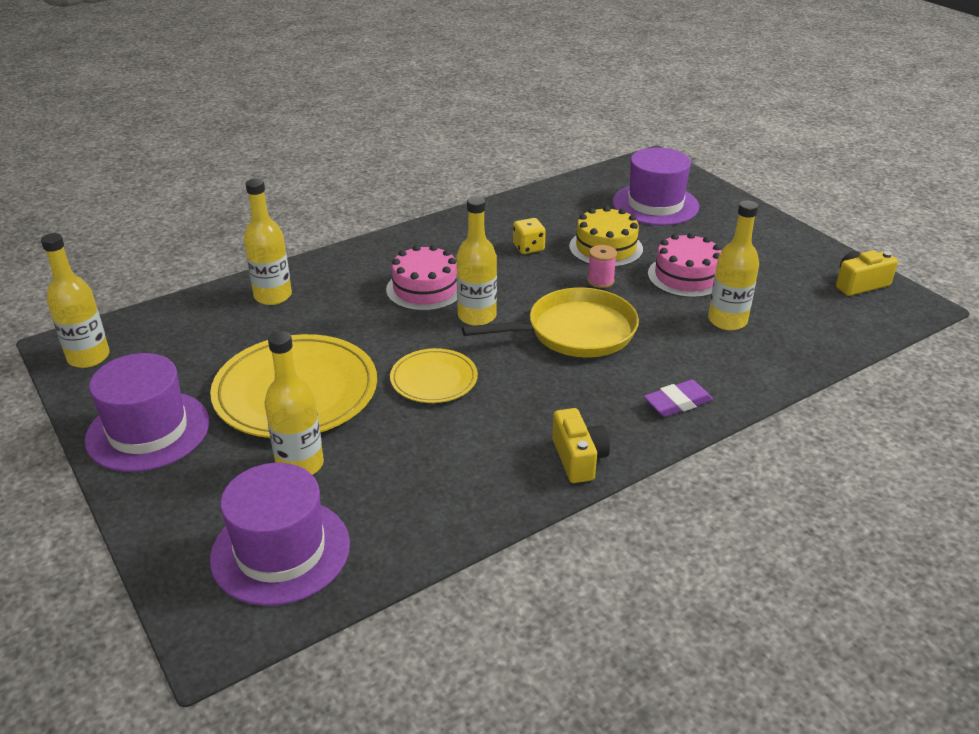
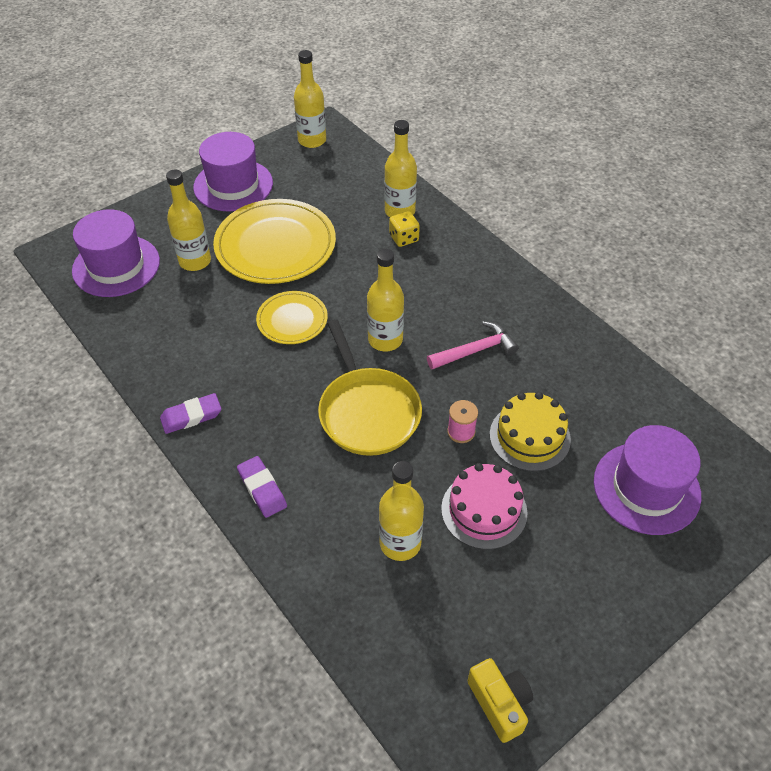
camera: 85 degrees right, 15 degrees up
pink cake [386,245,457,311] -> none
yellow dice [513,218,546,254] -> yellow dice moved to [389,211,420,247]
yellow camera [552,408,610,483] -> purple eraser [160,393,221,434]
none -> pink hammer [427,321,519,369]

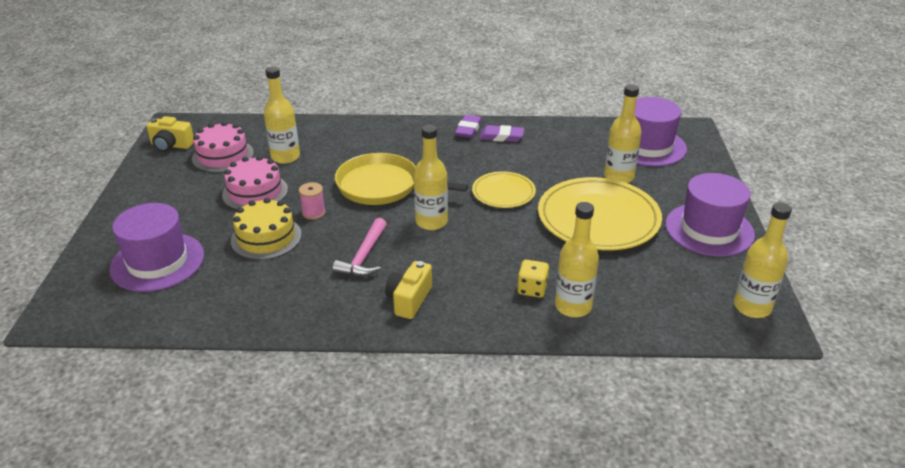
camera: 130 degrees right, 15 degrees down
purple eraser [237,456,287,518] -> purple eraser moved to [479,125,524,142]
none -> pink cake [192,121,254,173]
none -> yellow camera [385,261,432,319]

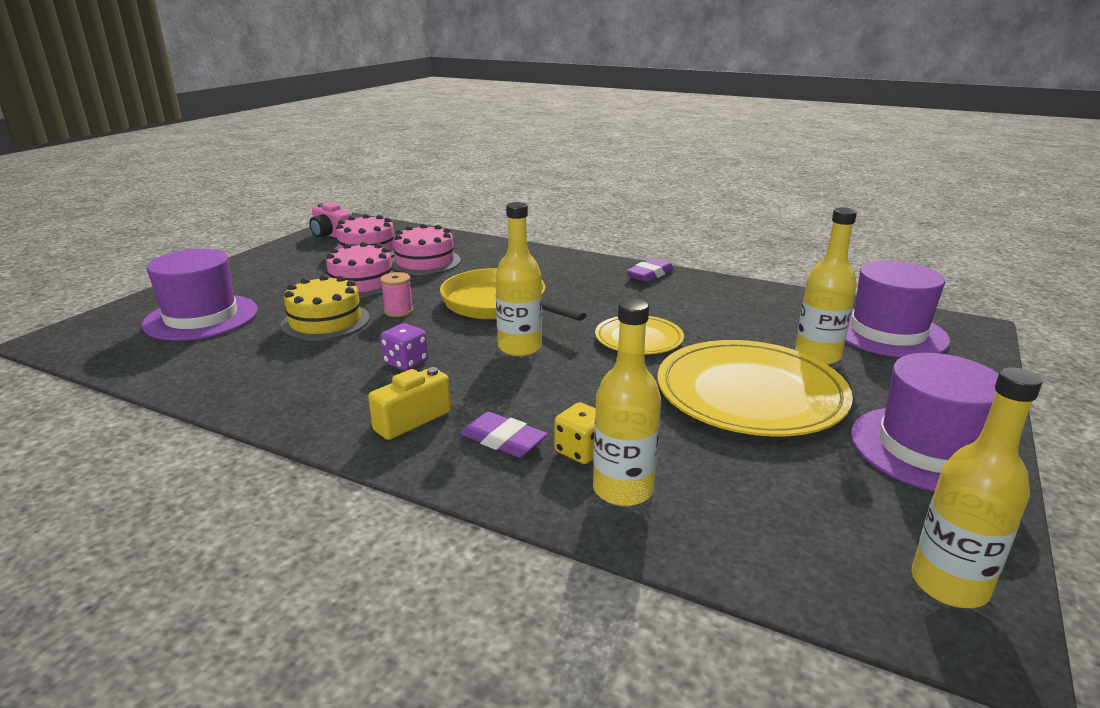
camera: 25 degrees right, 10 degrees down
yellow camera [146,116,194,152] -> pink camera [309,203,352,238]
yellow bottle [264,67,300,164] -> pink cake [391,224,461,275]
pink hammer [332,218,387,277] -> purple dice [380,323,428,371]
purple eraser [479,125,524,142] -> purple eraser moved to [460,412,548,458]

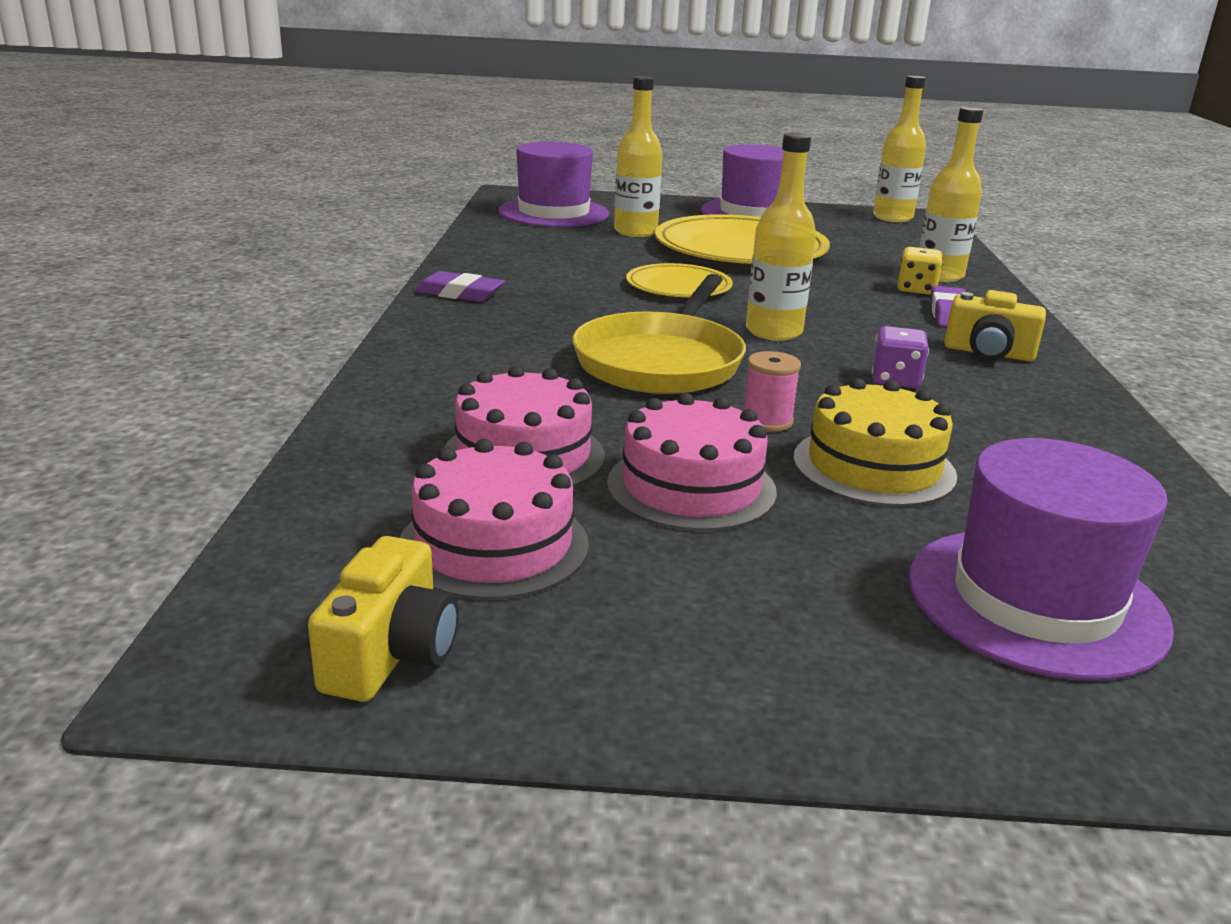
camera: 115 degrees left, 0 degrees up
pink camera [309,203,352,238] -> yellow camera [308,536,458,702]

